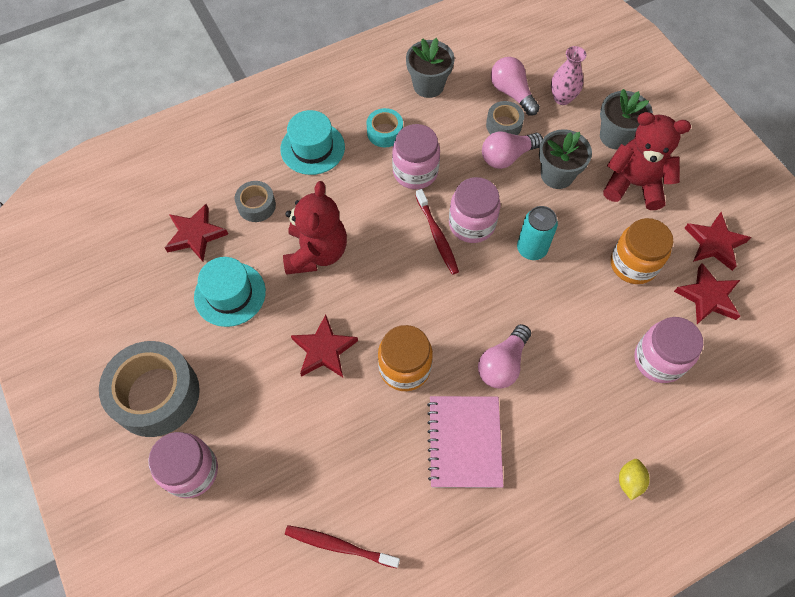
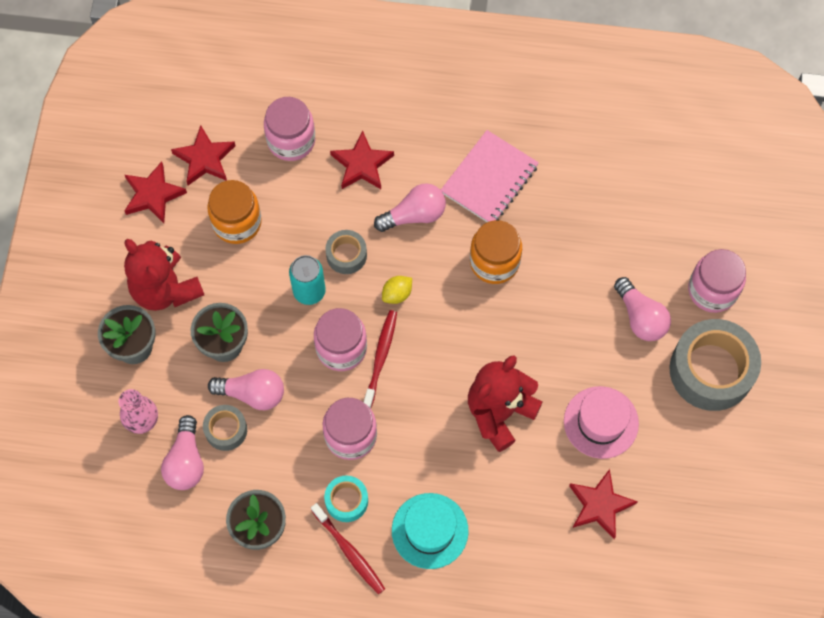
camera: 145 degrees left, 5 degrees up
turquoise hat [194,257,266,327] -> pink hat [564,386,639,459]
grey tape [235,181,276,222] -> grey tape moved to [325,230,367,274]
red toothbrush [285,525,400,568] -> red toothbrush moved to [311,503,385,594]
red star [291,315,358,377] -> red star moved to [330,130,394,189]
yellow lemon [619,459,650,500] -> yellow lemon moved to [382,276,412,304]
none -> pink light bulb [614,277,671,341]

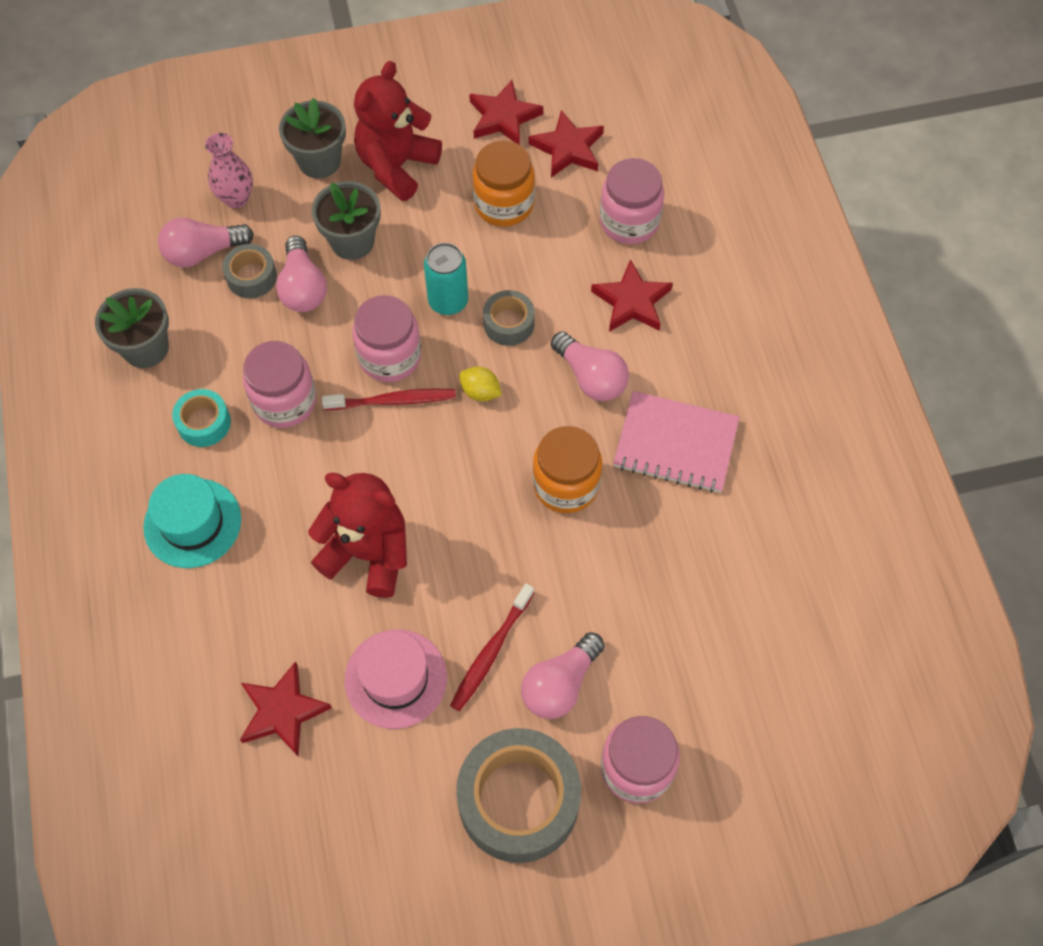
camera: 70 degrees right, 5 degrees down
red toothbrush [311,503,385,594] -> red toothbrush moved to [450,584,534,711]

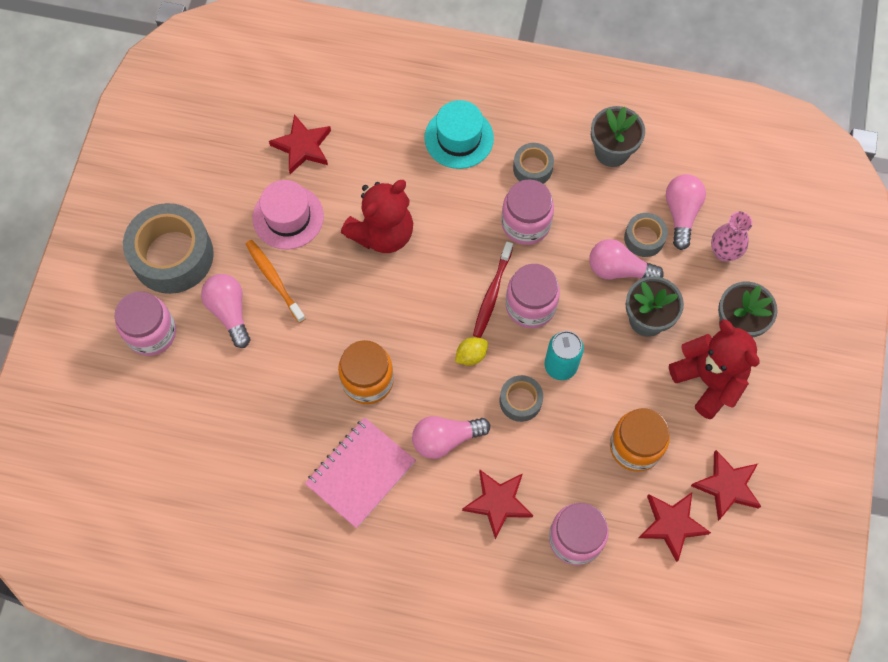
camera: 115 degrees right, 5 degrees up
turquoise tape [172,389,231,447] -> grey tape [513,143,554,184]
red toothbrush [450,584,534,711] -> orange toothbrush [246,240,306,323]

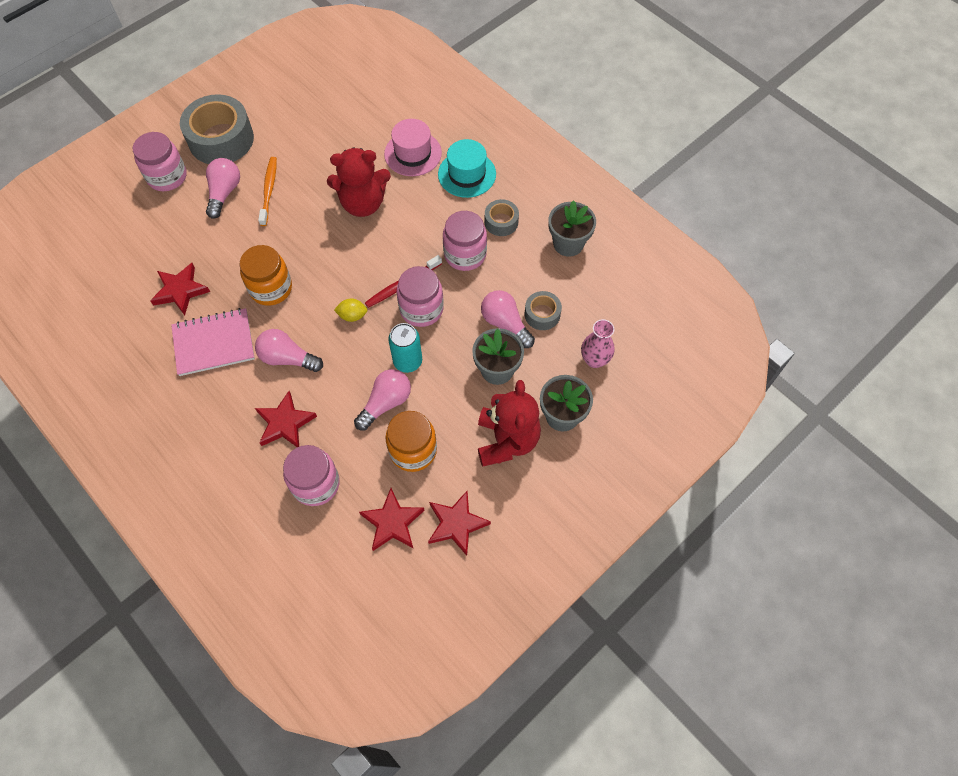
camera: 35 degrees right, 5 degrees down
pink hat [252,180,324,250] -> pink hat moved to [384,119,442,176]
red star [269,114,331,174] -> red star moved to [150,263,210,315]
grey tape [500,375,543,422] -> none
pink light bulb [666,174,706,250] -> pink light bulb moved to [354,369,411,430]

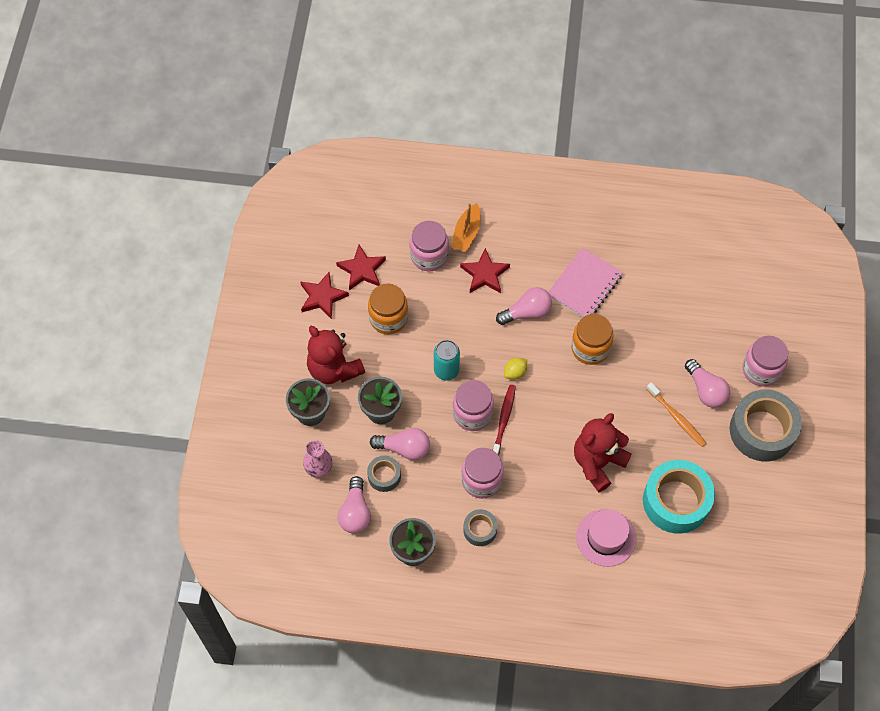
camera: 140 degrees right, 0 degrees up
red star [150,263,210,315] -> none
pink light bulb [354,369,411,430] -> pink light bulb moved to [338,476,371,534]
turquoise hat [438,139,496,198] -> none
none -> orange boat [451,203,481,252]
none -> turquoise tape [643,460,715,534]

